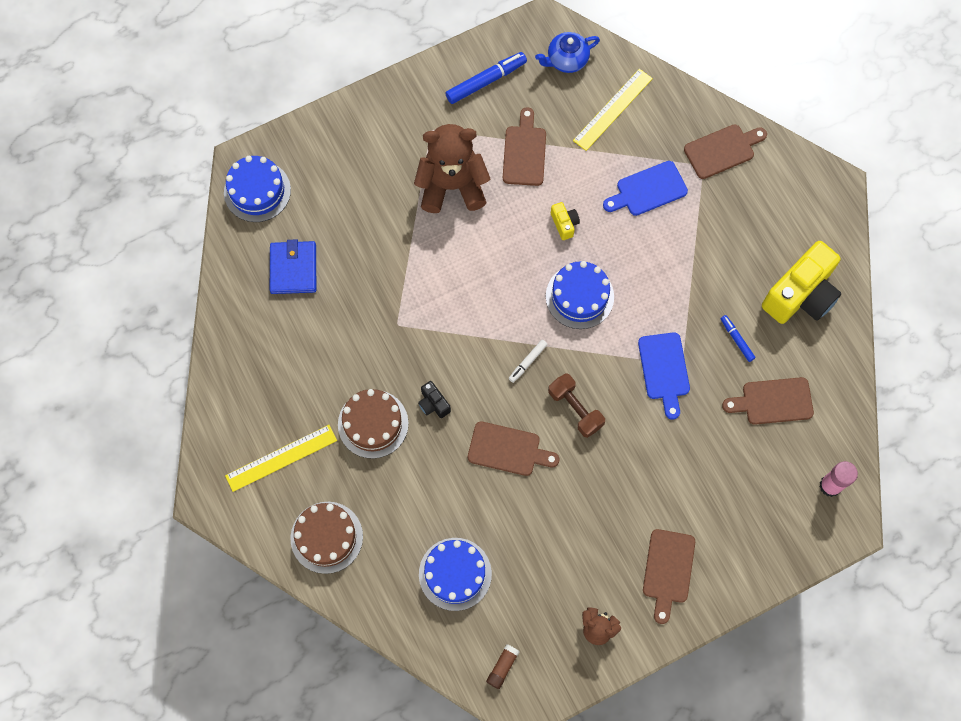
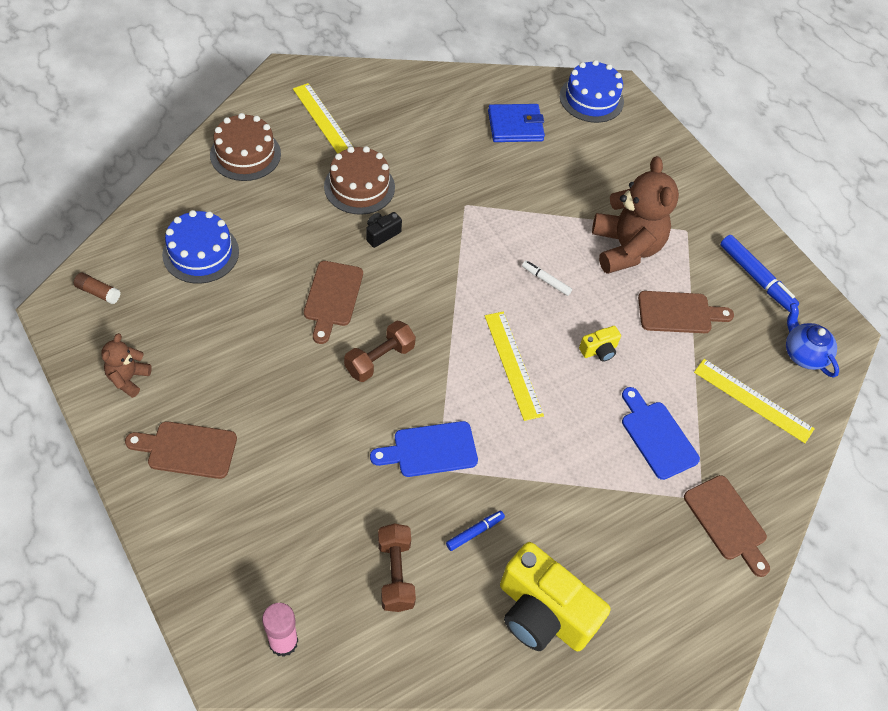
camera: 80 degrees right, 15 degrees down
white marker [509,340,548,383] -> white marker moved to [522,260,572,296]
blue cake [546,261,614,329] -> yellow ruler [485,312,544,421]
brown cutting board [722,377,814,425] -> brown dumbbell [378,524,416,612]

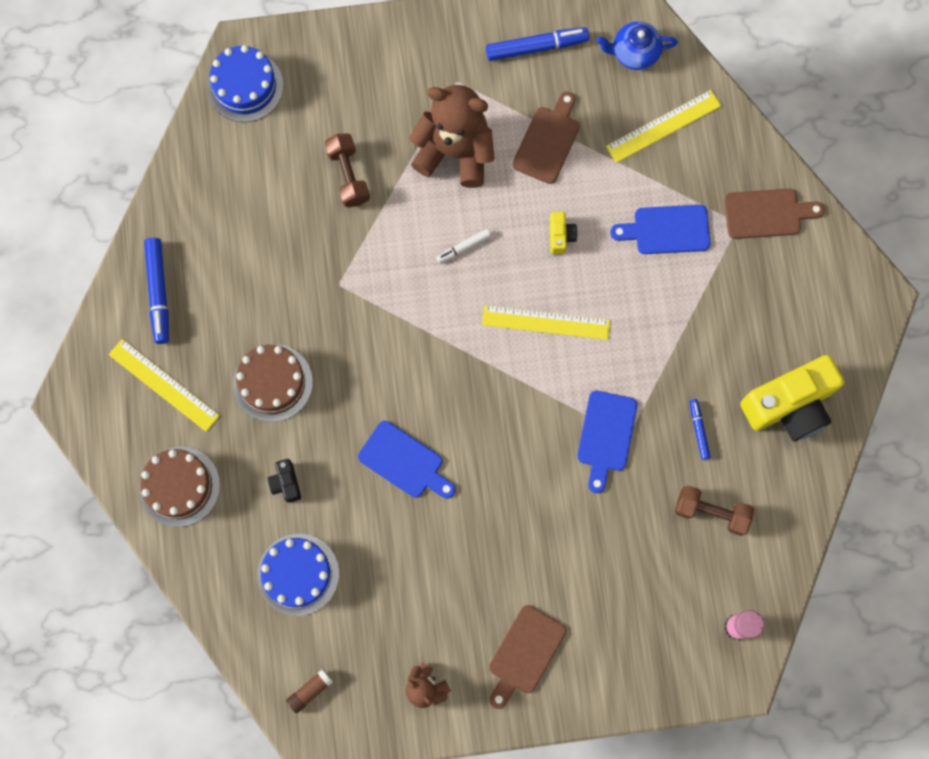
camera: 60 degrees left, 20 degrees up
yellow ruler [293,83,353,154] -> yellow ruler turned 45 degrees clockwise [109,339,220,432]
brown cutting board [304,261,363,344] -> blue cutting board [358,421,455,498]
brown dumbbell [344,320,416,382] -> brown dumbbell moved to [325,133,370,207]
black camera [366,212,402,248] -> black camera moved to [268,459,301,503]
blue wallet [488,104,545,142] -> none
none -> blue marker [144,238,169,344]

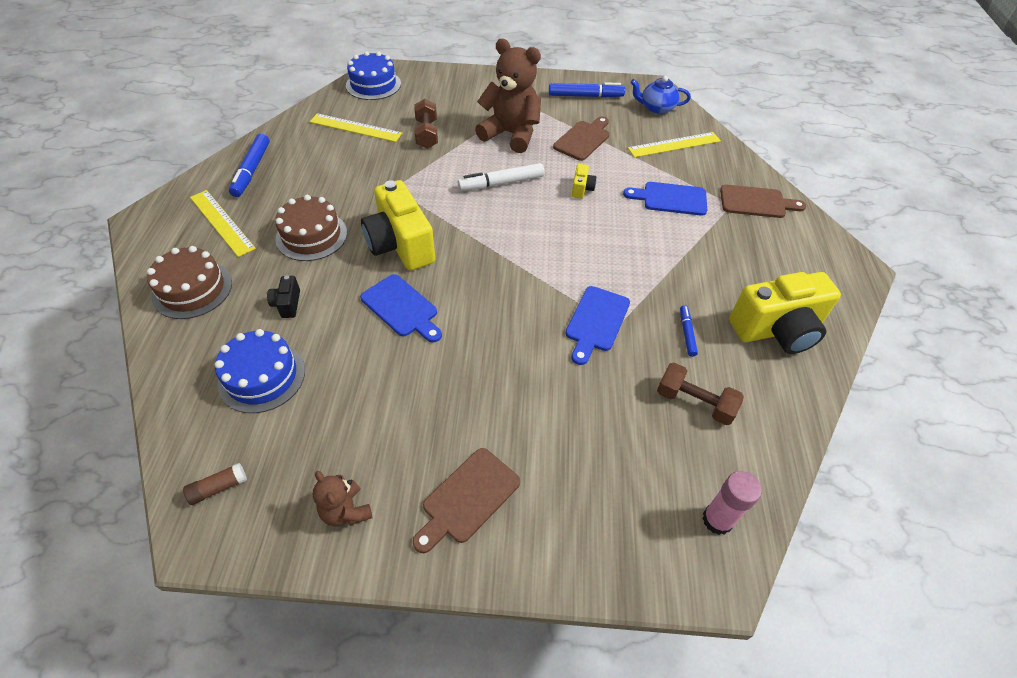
camera: 10 degrees right, 25 degrees down
white marker [436,229,491,264] -> white marker [458,163,544,191], size x1.80
yellow ruler [482,305,610,340] -> yellow ruler moved to [309,113,402,142]
none -> yellow camera [361,180,435,270]

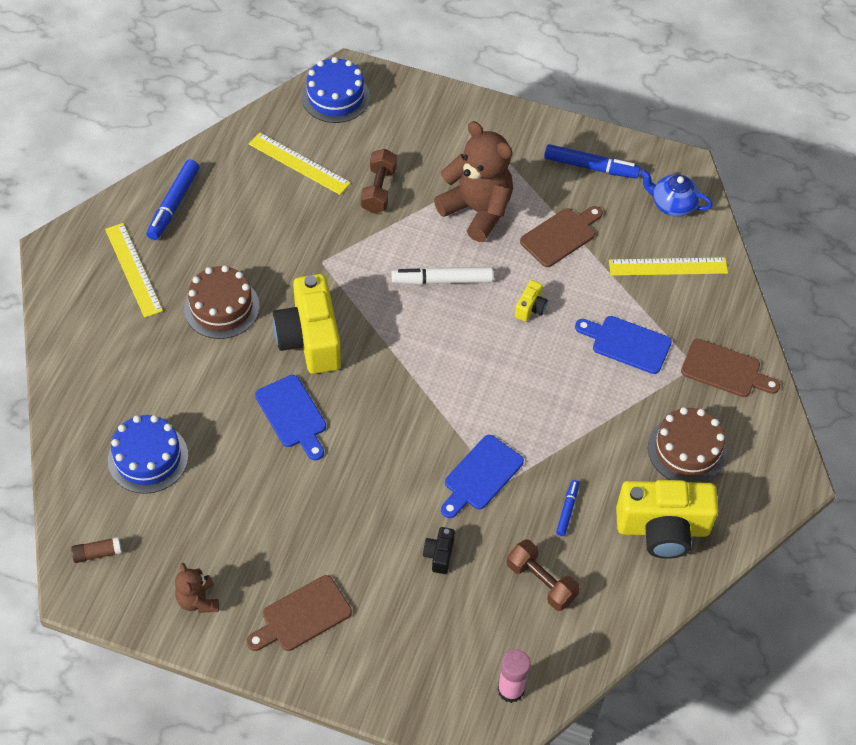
camera: 15 degrees right, 5 degrees up
brown cake [147,246,232,319] -> brown cake moved to [648,407,727,483]
black camera [267,275,300,318] -> black camera moved to [423,527,455,574]

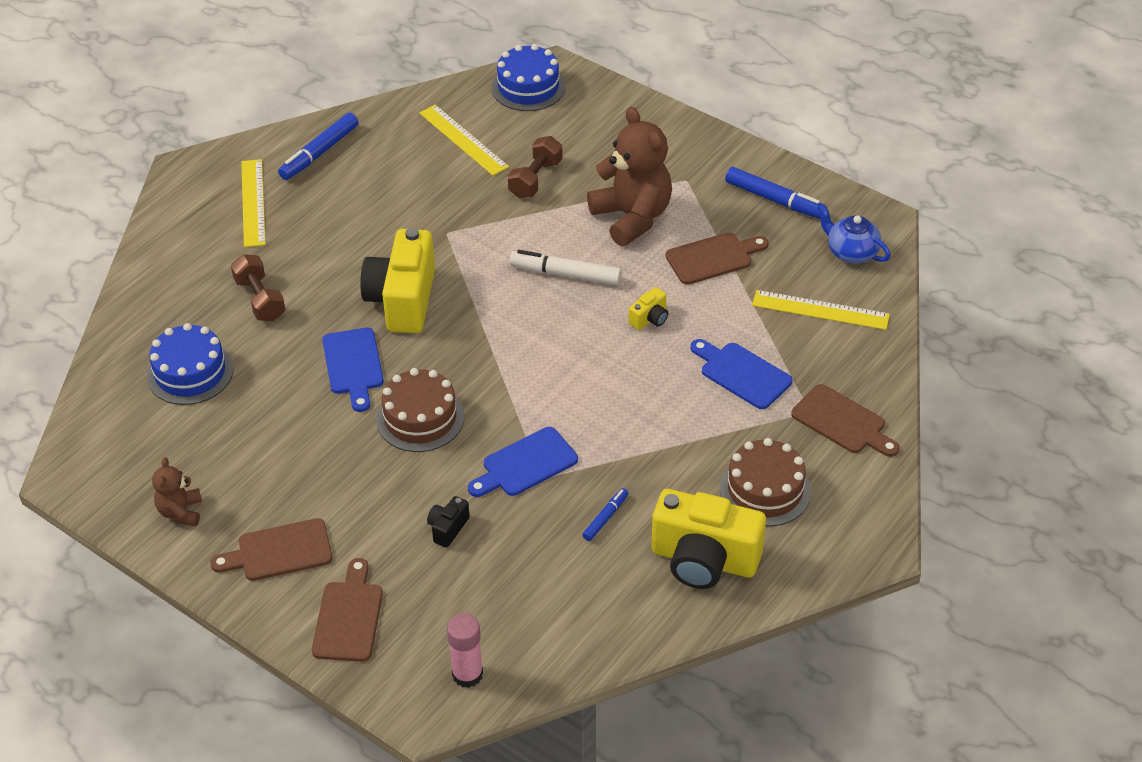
camera: 20 degrees right, 10 degrees down
brown glue stick [71,537,122,563] -> none
brown cake [184,265,260,339] -> brown cake moved to [376,368,464,452]
brown dumbbell [507,539,580,611] -> brown dumbbell moved to [231,254,285,321]
none -> brown cutting board [312,558,383,662]

